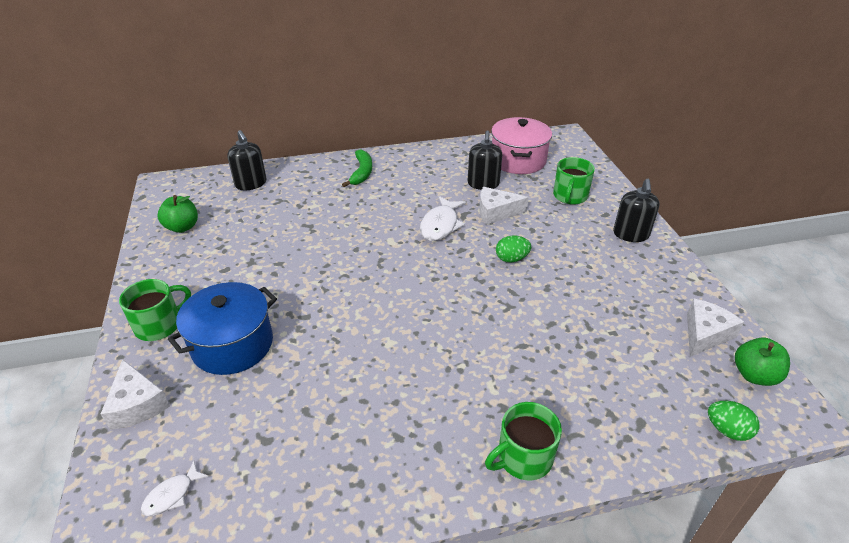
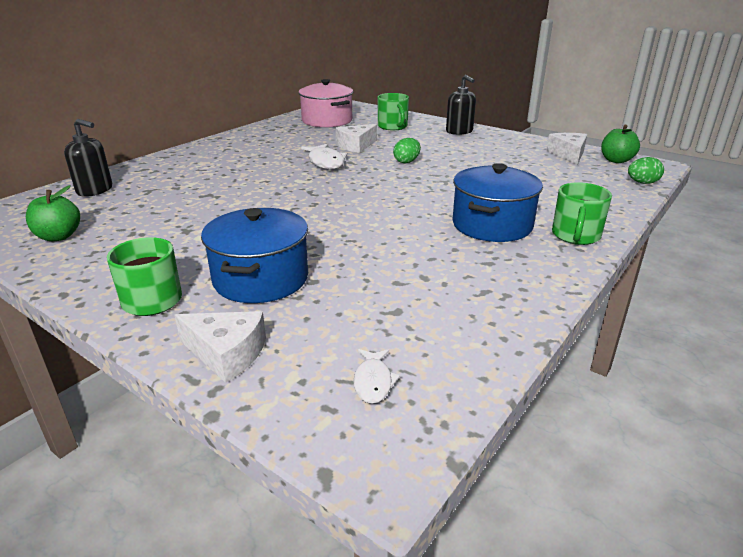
camera: 40 degrees left, 10 degrees down
green banana [342,149,372,187] -> none
black soap dispenser [468,130,502,190] -> none
none -> blue pot [452,163,543,242]

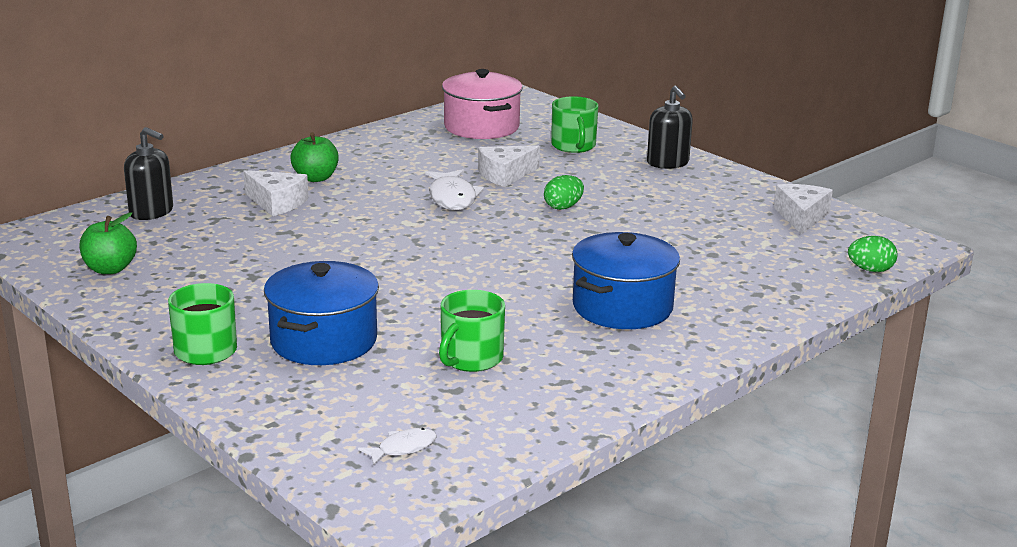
camera: 10 degrees right, 5 degrees down
white cheese [175,311,266,383] -> white cheese moved to [243,170,308,216]
white fish [354,349,400,404] -> white fish turned 135 degrees counterclockwise [358,428,437,465]
green mug [552,182,612,245] -> green mug moved to [439,290,505,372]
green apple [601,125,640,163] -> green apple moved to [291,132,338,182]

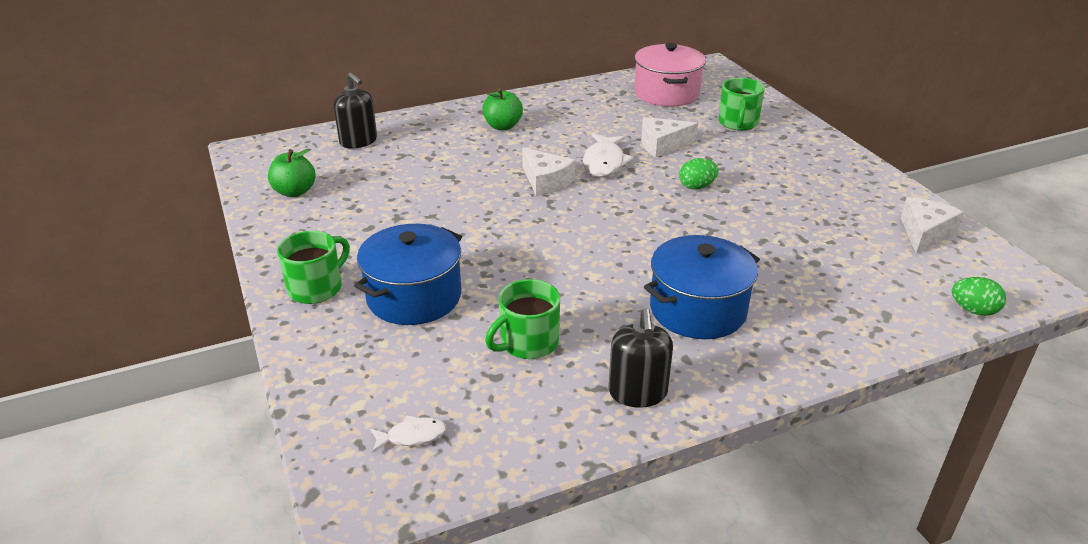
camera: 20 degrees right, 10 degrees up
white cheese [243,170,308,216] -> white cheese moved to [522,147,575,196]
black soap dispenser [647,86,693,169] -> black soap dispenser moved to [608,308,673,408]

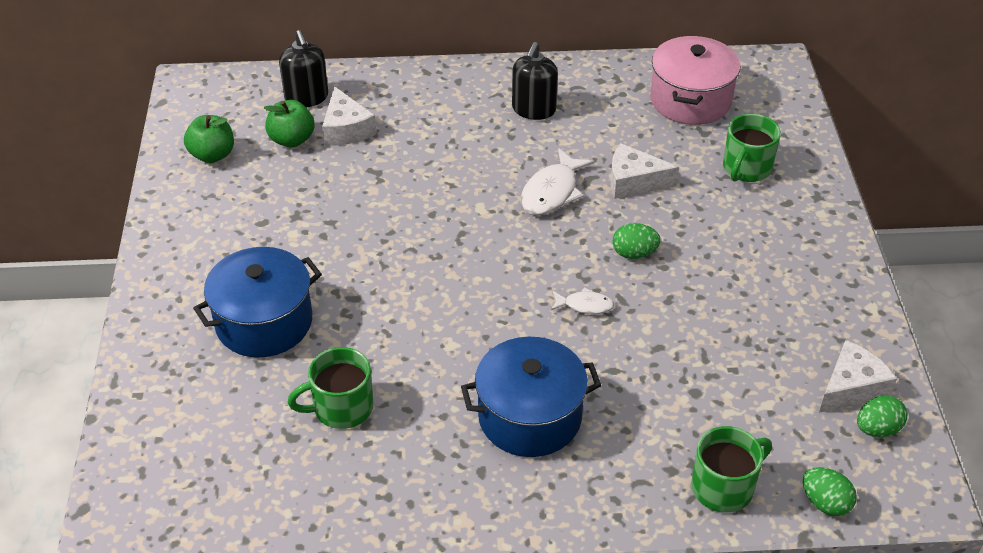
camera: 20 degrees right, 10 degrees up
green mug [277,231,350,304] -> green mug moved to [691,426,772,513]
white fish [370,415,447,452] -> white fish moved to [551,287,614,314]
green apple [482,88,523,130] -> green apple moved to [264,100,314,147]
white cheese [522,147,575,196] -> white cheese moved to [322,86,377,145]
black soap dispenser [608,308,673,408] -> black soap dispenser moved to [512,42,558,120]
none -> green egg [857,395,907,437]

